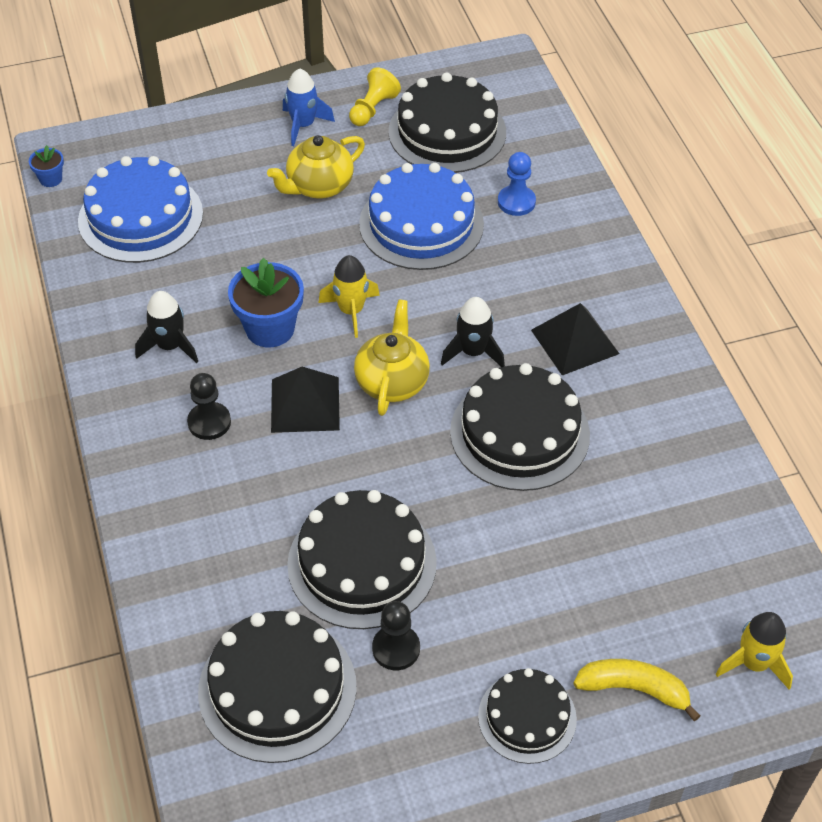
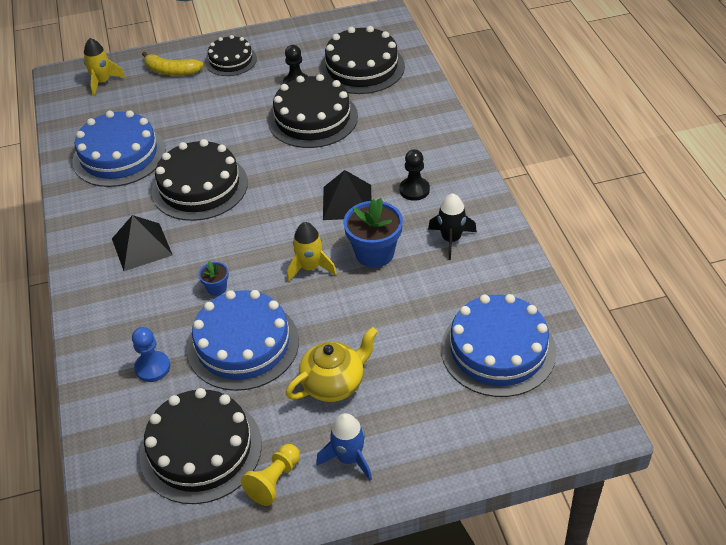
camera: 175 degrees left, 5 degrees down
blue flower pot [29,145,64,187] -> blue flower pot moved to [198,261,229,296]
yellow teapot [354,300,430,416] -> none
black rocket [441,297,505,367] -> none
none -> blue cake [72,110,166,187]

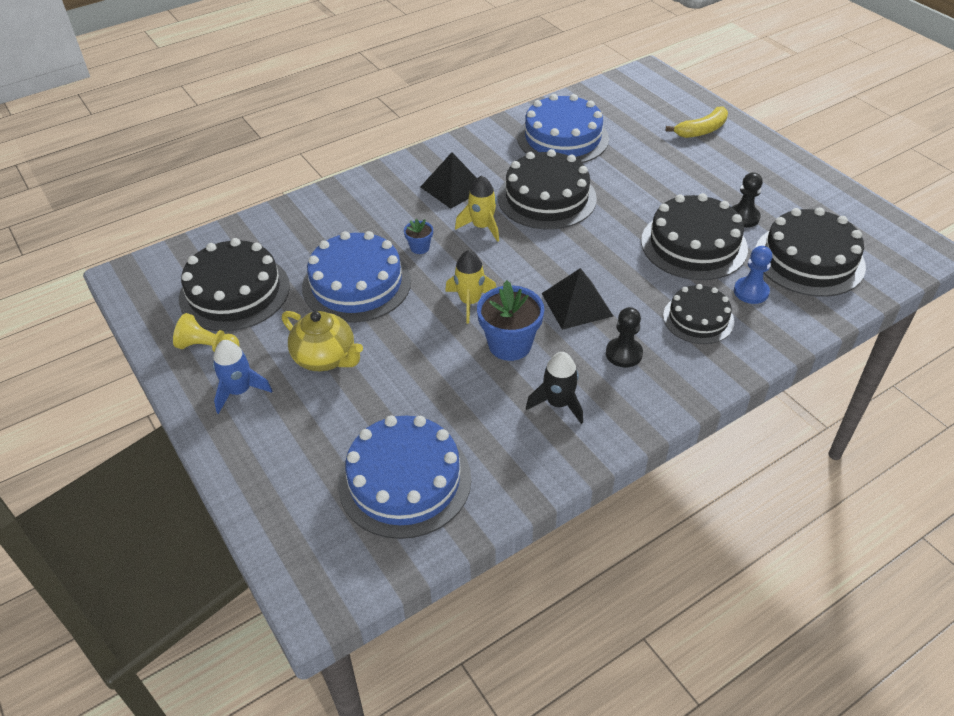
camera: 70 degrees right, 0 degrees up
yellow rocket [83,38,126,96] -> yellow rocket moved to [455,175,499,242]
blue pawn [132,327,170,382] -> blue pawn moved to [734,246,772,304]
yellow banana [142,52,203,76] -> yellow banana turned 120 degrees counterclockwise [666,106,728,138]
black cake [205,35,257,76] -> black cake moved to [663,284,734,344]

